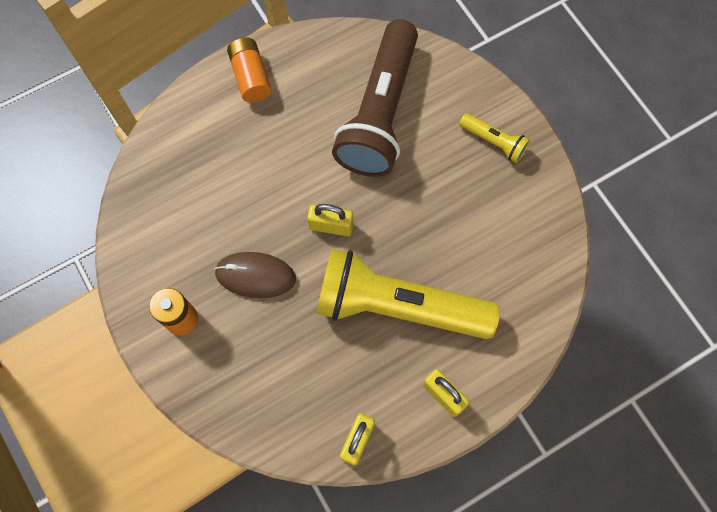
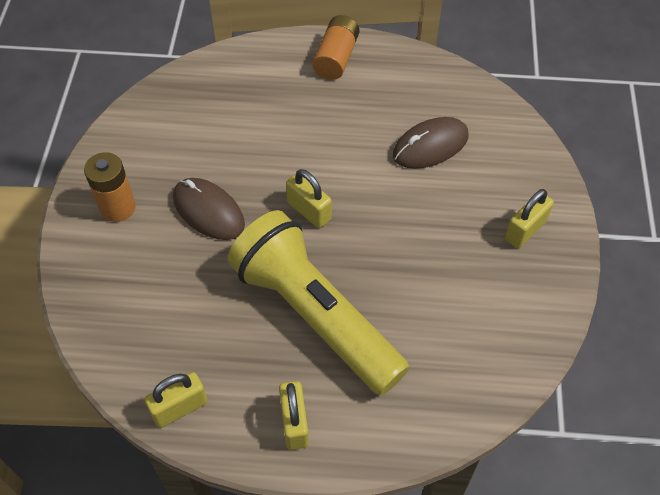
camera: 35 degrees right, 15 degrees down
brown flashlight [332,19,418,177] -> brown mouse [393,117,468,169]
yellow flashlight [459,113,530,163] -> yellow padlock [505,189,554,248]

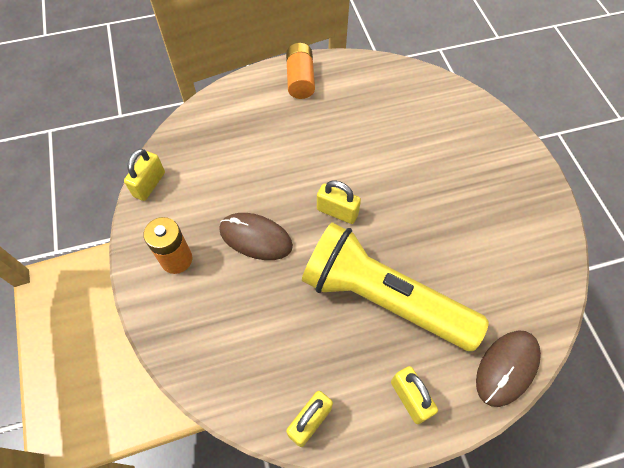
camera: 20 degrees left, 5 degrees up
brown mouse [393,117,468,169] -> brown mouse moved to [476,331,541,407]
yellow padlock [505,189,554,248] -> yellow padlock moved to [124,149,165,201]

